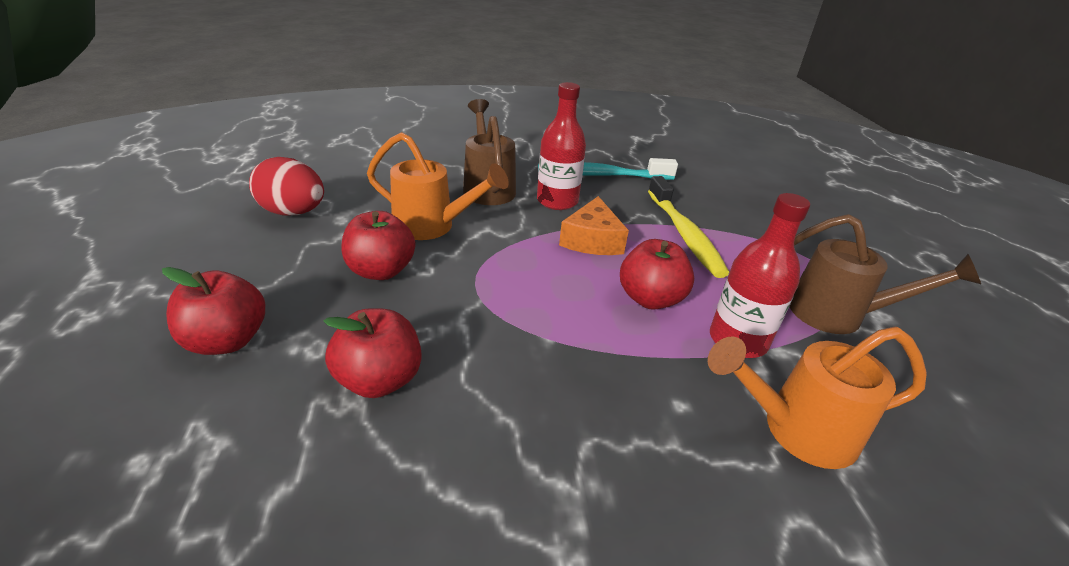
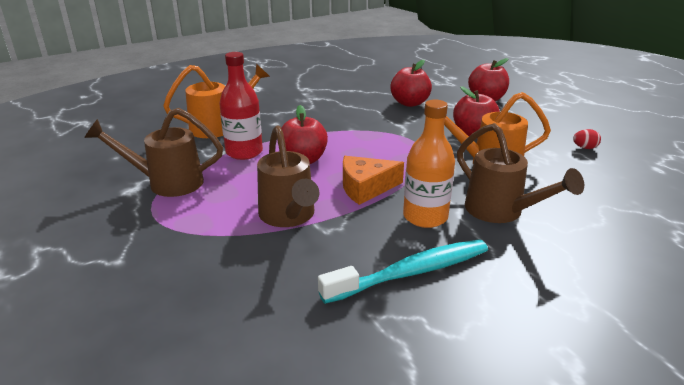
camera: 160 degrees right, 5 degrees down
red egg [249,157,324,216] -> red egg [573,129,601,149], size x0.45
red bottle [537,82,586,210] -> orange bottle [403,100,455,228]
orange cheese [559,196,629,255] -> orange cheese turned 90 degrees counterclockwise [343,156,404,205]
yellow toothbrush [648,176,729,278] -> brown watering can [257,125,320,227]

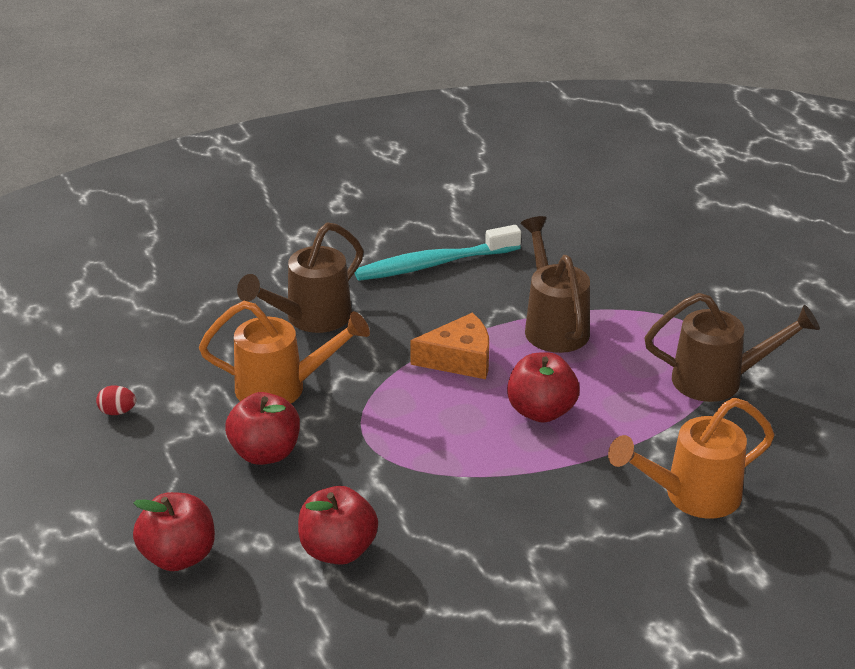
camera: 175 degrees left, 5 degrees up
red bottle [219,52,263,160] -> none
orange bottle [403,100,455,228] -> none
brown watering can [457,123,584,223] -> brown watering can turned 105 degrees counterclockwise [237,222,364,333]

